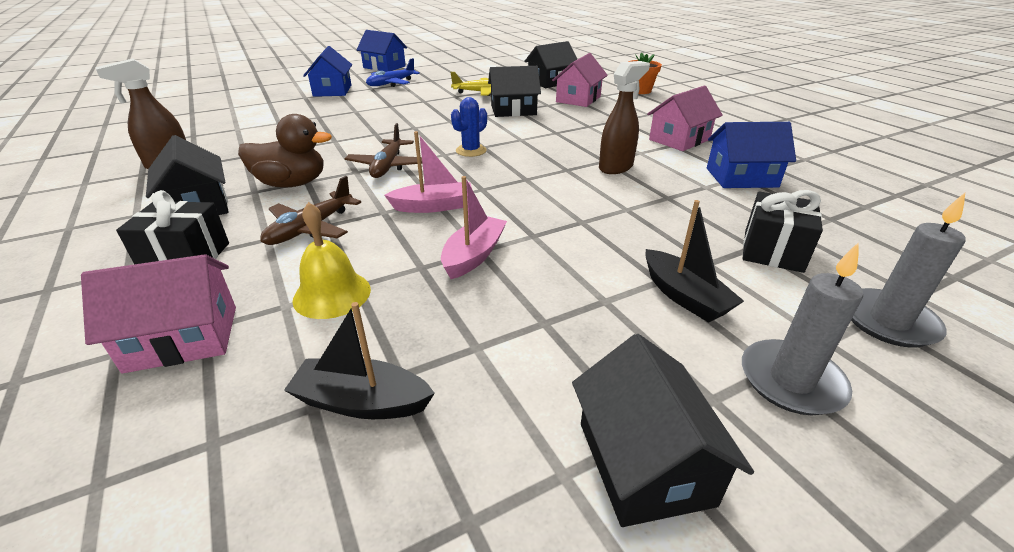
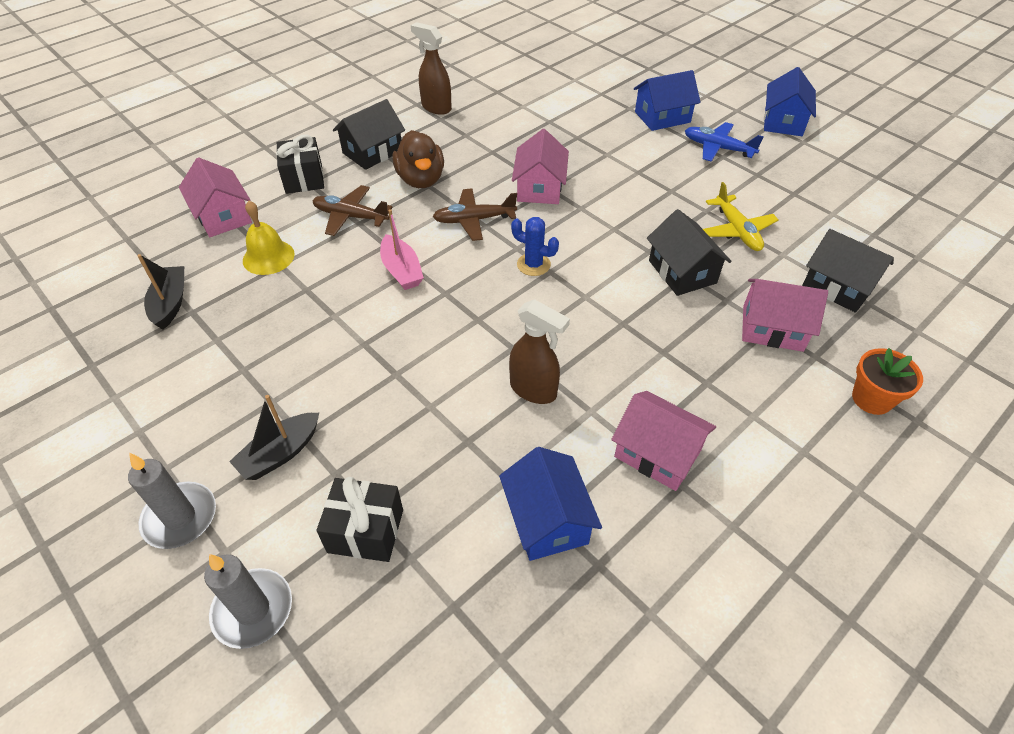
camera: 75 degrees right, 15 degrees up
pink boat [441,176,507,279] -> none
black house [572,334,754,527] -> none
none -> pink house [512,129,569,204]

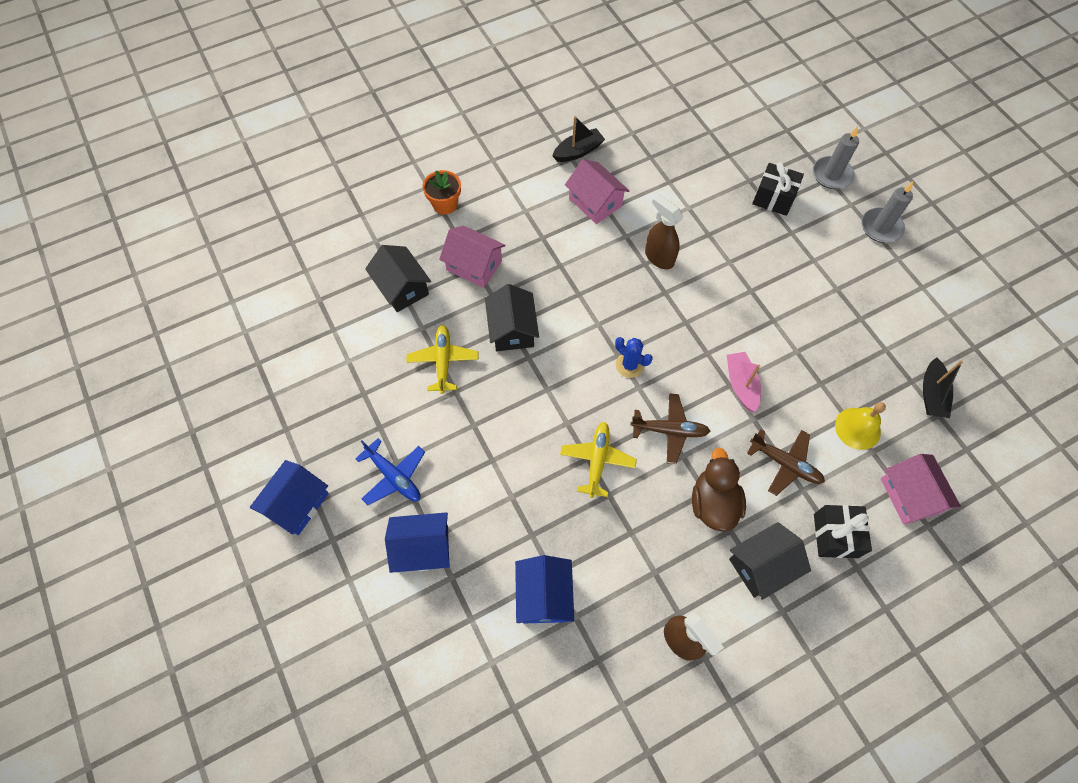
camera: 165 degrees left, 15 degrees up
black boat [229,395,319,480] -> black boat moved to [552,116,605,162]
blue house [499,447,602,561] -> blue house moved to [515,555,574,623]
pink house [512,129,569,204] -> yellow plane [560,422,637,498]

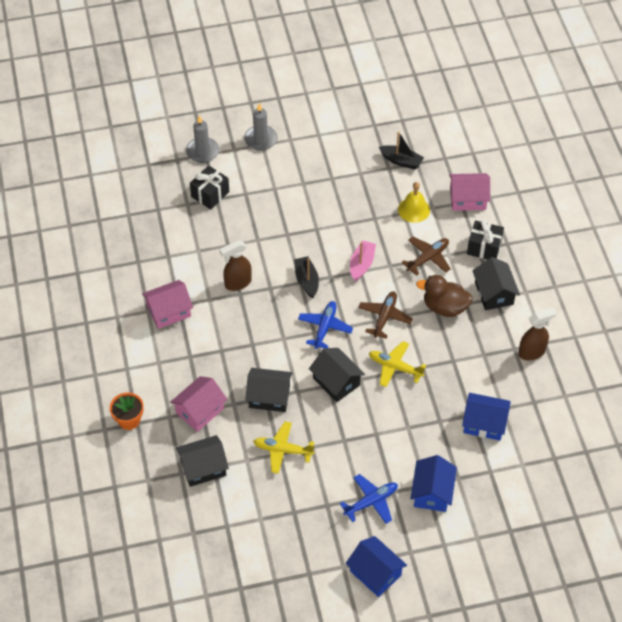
camera: 75 degrees left, 10 degrees down
black boat [552,116,605,162] -> black boat moved to [294,256,319,298]
blue cactus [615,337,652,378] -> blue plane [298,301,353,349]
pink boat [727,352,761,412] -> pink boat turned 105 degrees clockwise [350,240,376,281]
none -> black house [309,348,365,402]

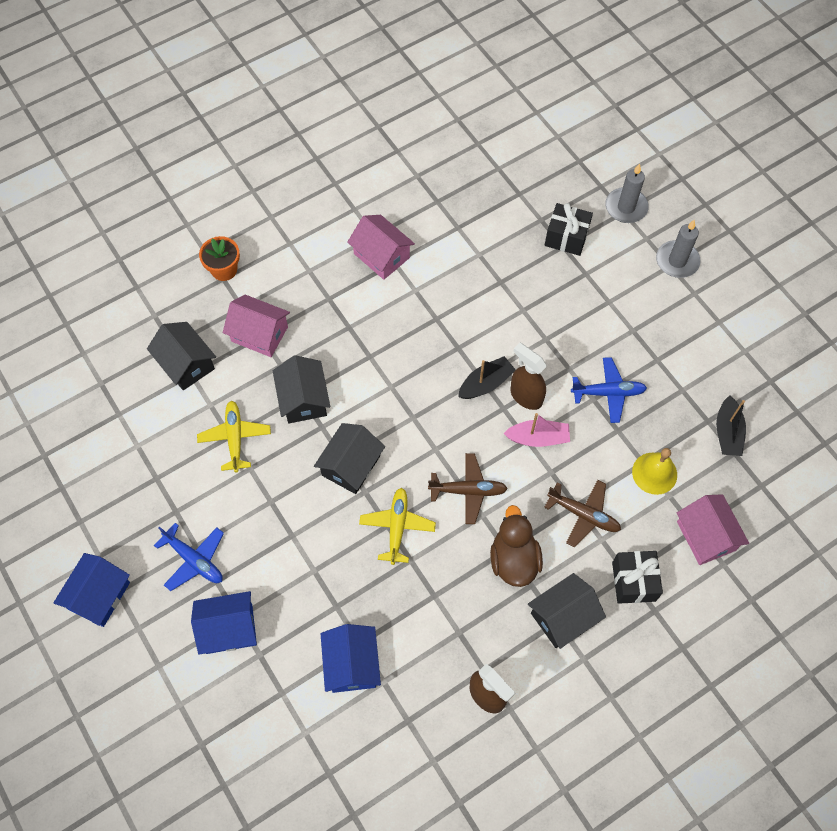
camera: 70 degrees right, 10 degrees up
brown spray bottle [219,240,252,291] -> brown spray bottle moved to [510,343,547,410]
blue plane [298,301,353,349] -> blue plane moved to [571,357,647,423]

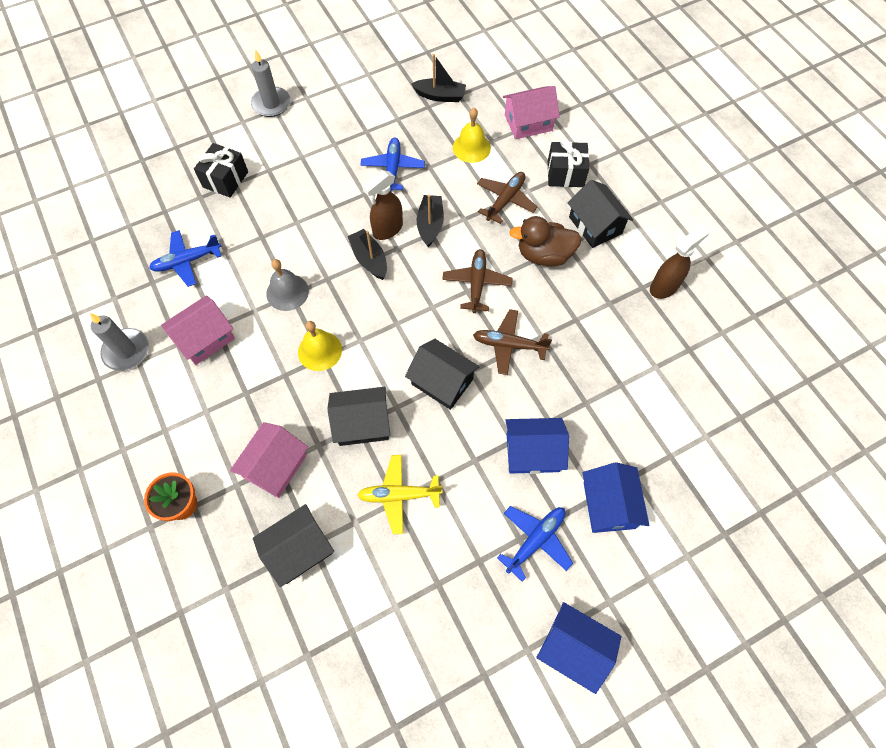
camera: 85 degrees left, 0 degrees up
blue house [321,624,381,693] -> blue house moved to [505,418,569,474]
yellow plane [359,488,436,565] -> brown plane [473,309,552,375]
pink boat [503,413,570,447] -> black boat [417,195,444,247]
grey candle [605,163,649,223] -> grey candle moved to [90,313,149,371]
none -> blue plane [149,230,221,287]
none -> grey bell [266,259,309,311]
none -> yellow bell [298,321,342,371]

